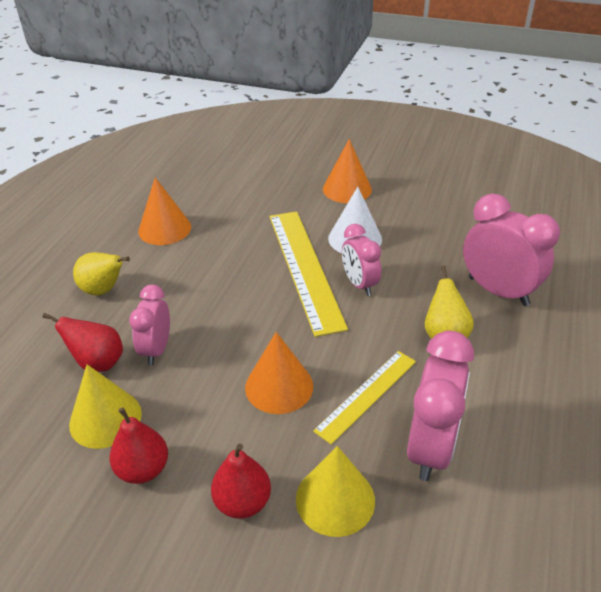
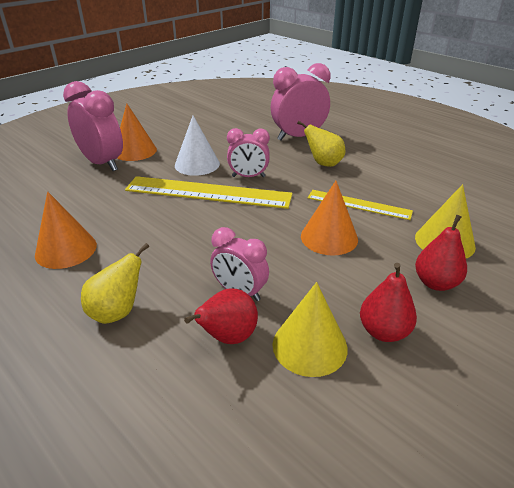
camera: 65 degrees left, 5 degrees down
yellow ruler [313,351,416,445] -> yellow ruler turned 45 degrees counterclockwise [308,190,413,220]
pink clock [407,331,474,481] -> pink clock moved to [63,81,123,171]

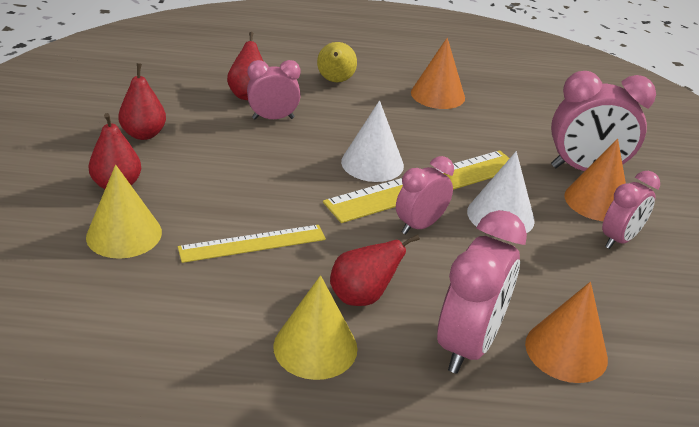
camera: 135 degrees right, 0 degrees up
yellow cone [273,282,348,377] -> yellow cone moved to [273,275,357,380]
yellow pear [297,121,345,167] -> red pear [330,234,420,306]
orange cone [301,181,358,256] -> orange cone moved to [525,282,608,383]
none -> white cone [341,100,404,182]
none -> pink clock [602,171,660,249]

